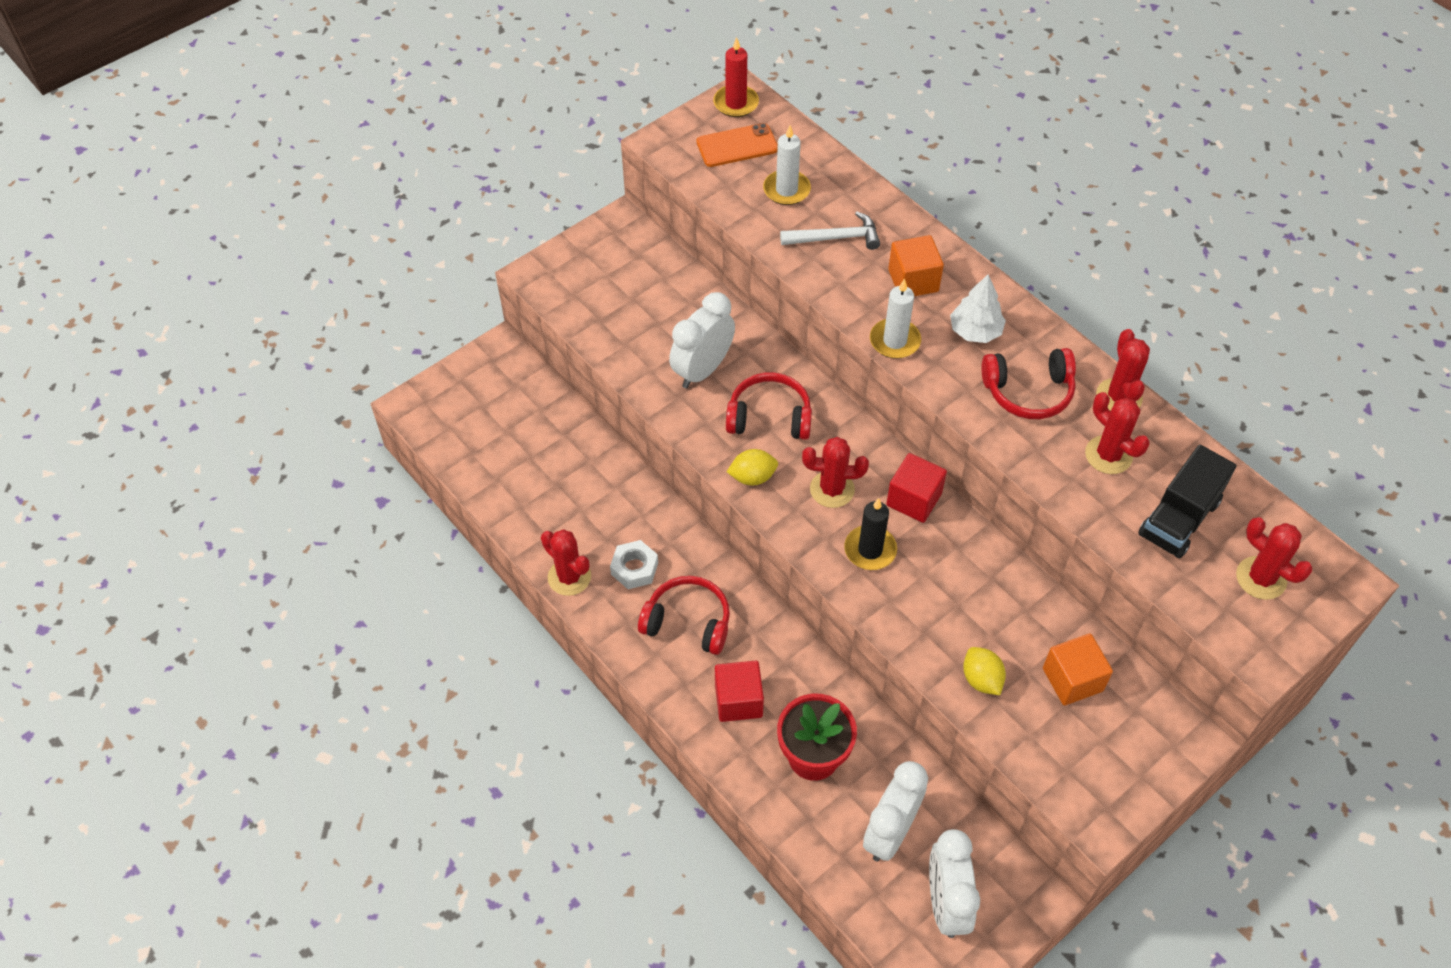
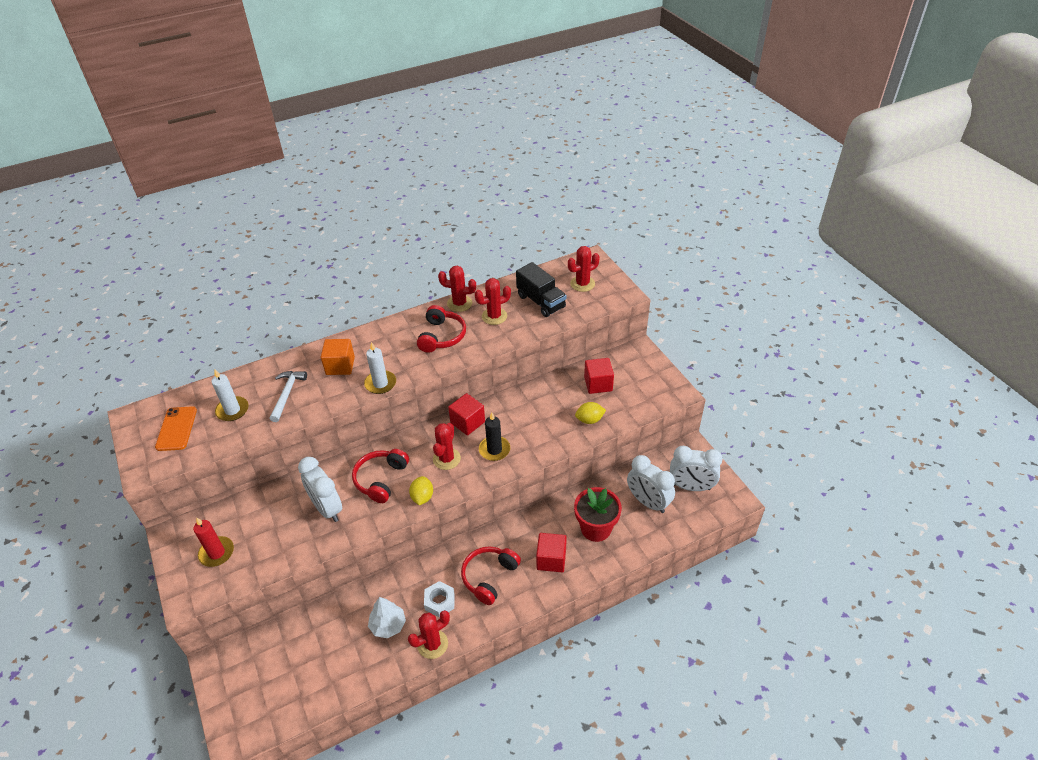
camera: 75 degrees left, 10 degrees down
red candle [713,37,759,117] -> red candle moved to [193,517,234,567]
white tree [950,274,1006,343] -> white tree moved to [368,597,406,638]
orange cube [1043,634,1113,706] -> red cube [584,358,614,394]

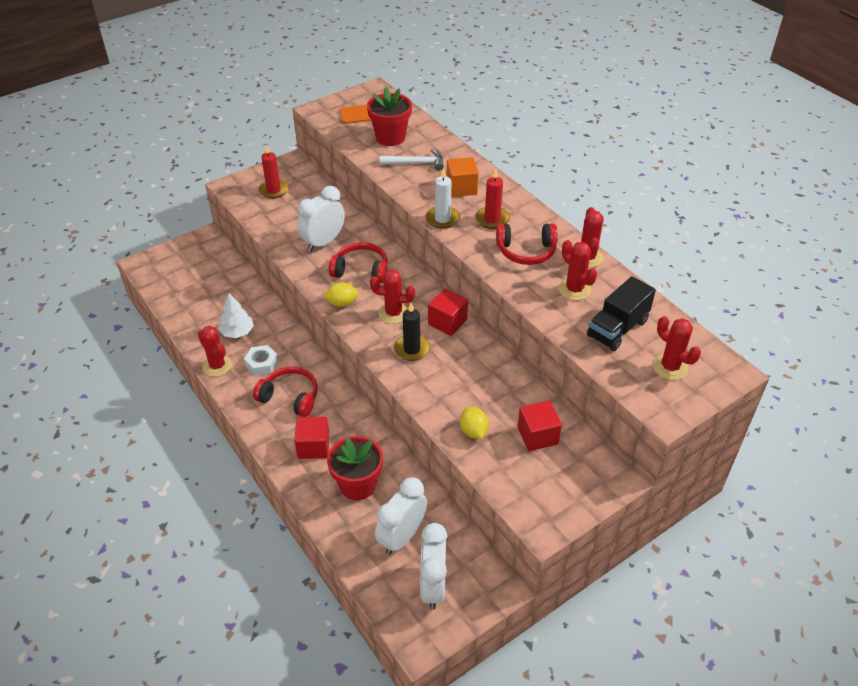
camera: 80 degrees right, 0 degrees up
white candle [212,370,249,421] -> red flower pot [367,87,412,146]
none -> red candle [475,169,510,229]

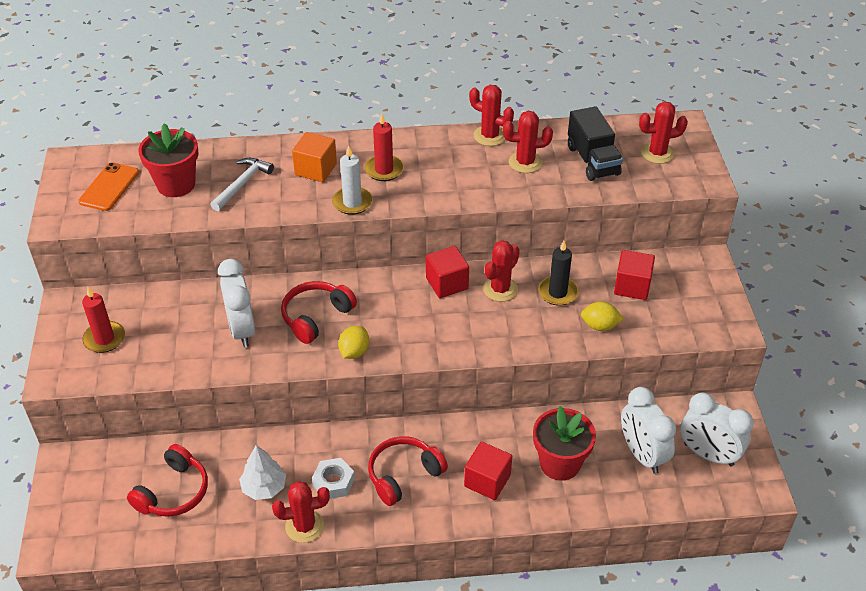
camera: 60 degrees left, 0 degrees up
red cactus [370,270,415,324] -> red cactus moved to [483,240,520,302]
black candle [394,303,430,361] -> black candle moved to [538,241,578,306]
red headphones [496,223,558,265] -> red headphones moved to [127,444,208,517]

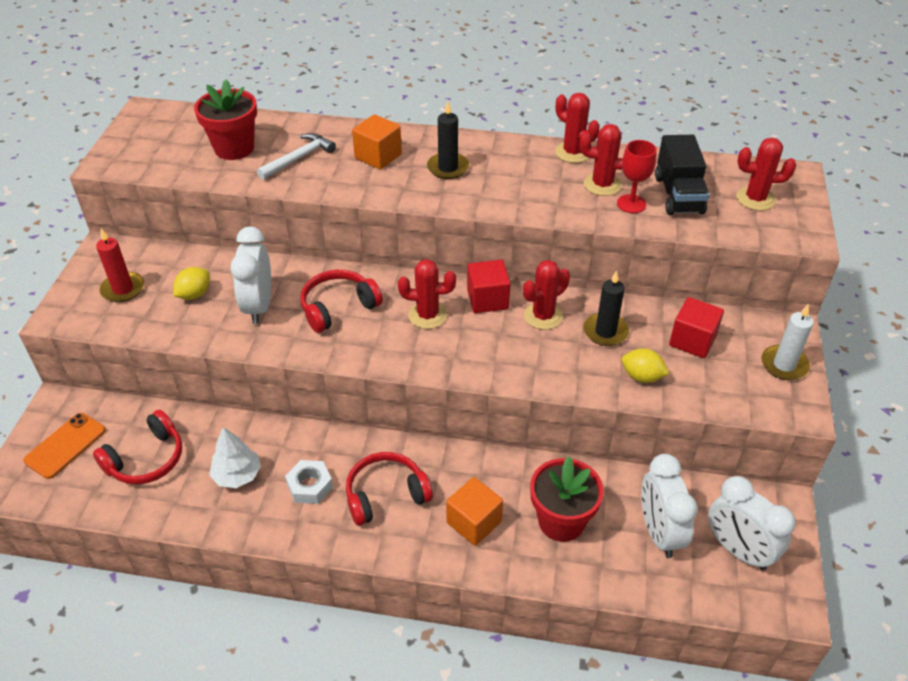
camera: 15 degrees right, 0 degrees up
orange phone [78,162,139,211] -> orange phone moved to [23,413,106,479]
red cactus [272,481,330,543] -> red cactus moved to [398,259,456,329]
white candle [332,145,373,215] -> white candle moved to [761,304,814,380]
yellow lemon [338,326,369,359] -> yellow lemon moved to [173,267,210,300]
red candle [364,114,404,181] -> black candle [427,101,469,179]
red cube [464,442,512,500] -> orange cube [446,477,503,546]
none -> red goblet [617,140,657,213]

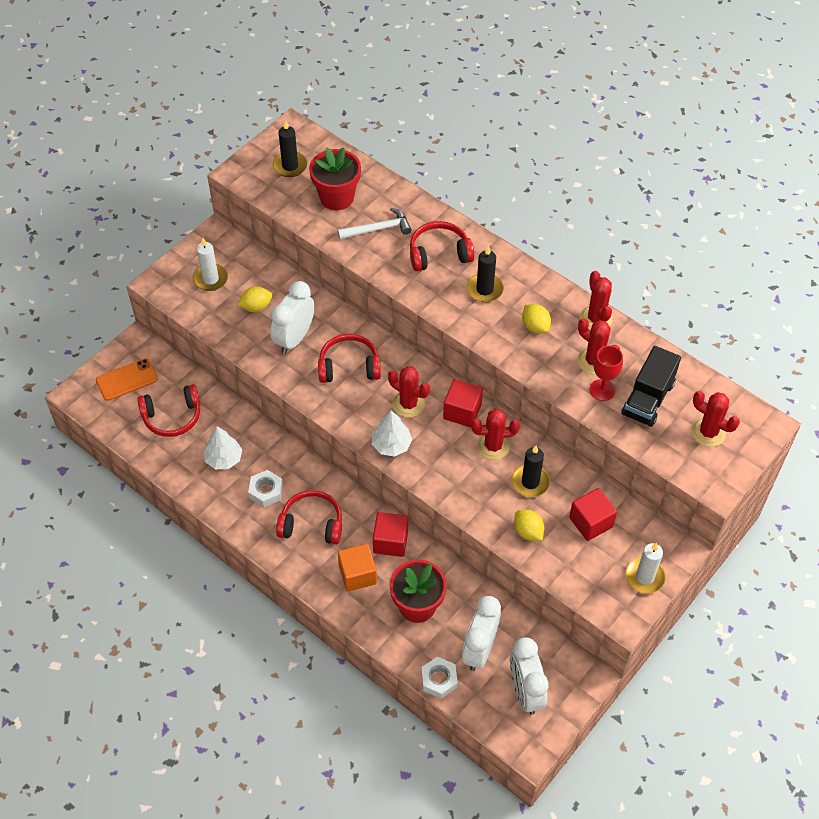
camera: 30 degrees right, 10 degrees up
red candle [96,229,144,302] -> white candle [193,238,228,291]
orange cube [352,114,402,170] -> red headphones [410,221,474,271]
none -> black candle [273,120,307,177]
none -> white tree [372,410,412,457]
none -> red cube [373,512,408,557]
none -> white nut [421,657,458,699]
none -> yellow lemon [522,304,551,333]

